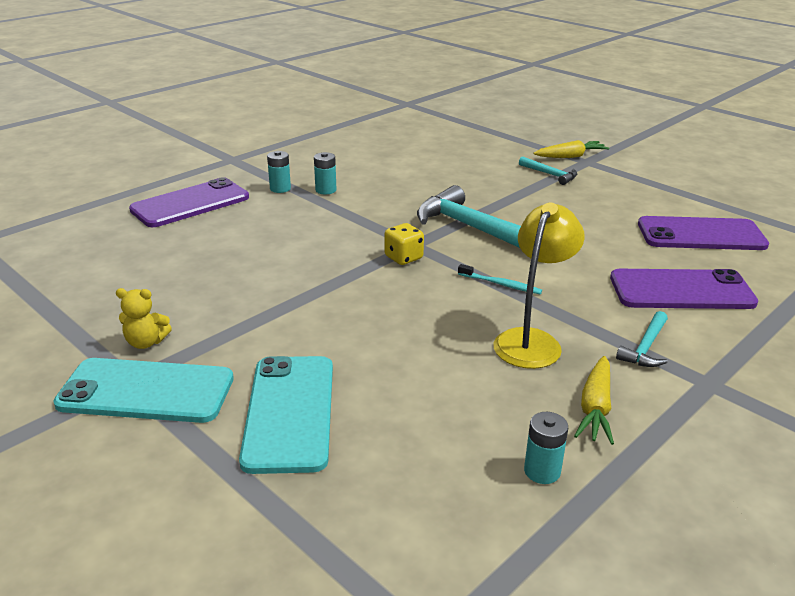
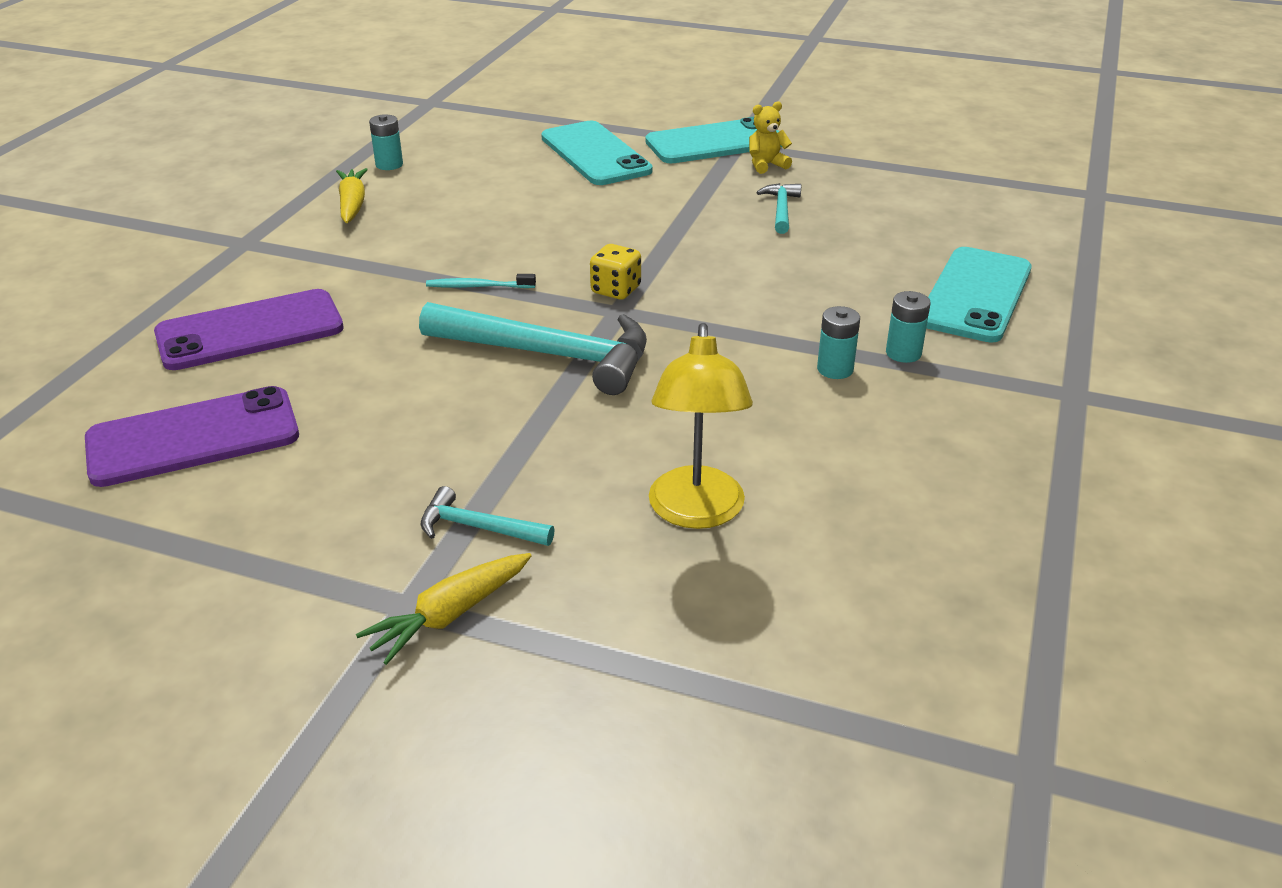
camera: 155 degrees right, 5 degrees up
purple phone [129,177,249,227] -> turquoise phone [926,247,1032,342]
yellow lamp [493,203,585,369] -> yellow lamp moved to [649,323,753,529]
turquoise hammer [616,311,668,367] -> turquoise hammer moved to [756,183,801,234]

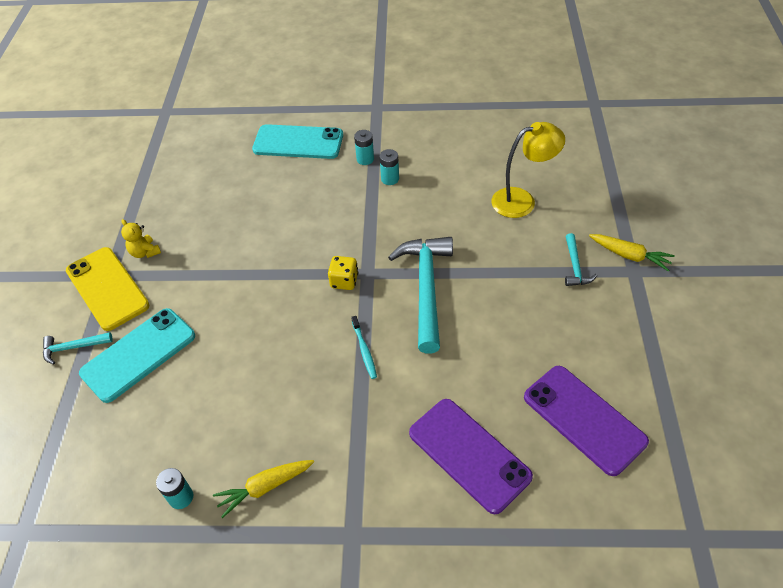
camera: 105 degrees left, 15 degrees up
turquoise phone [645,117,782,163] -> yellow phone [66,247,149,331]
turquoise hammer [756,183,801,234] -> turquoise hammer moved to [43,332,113,364]

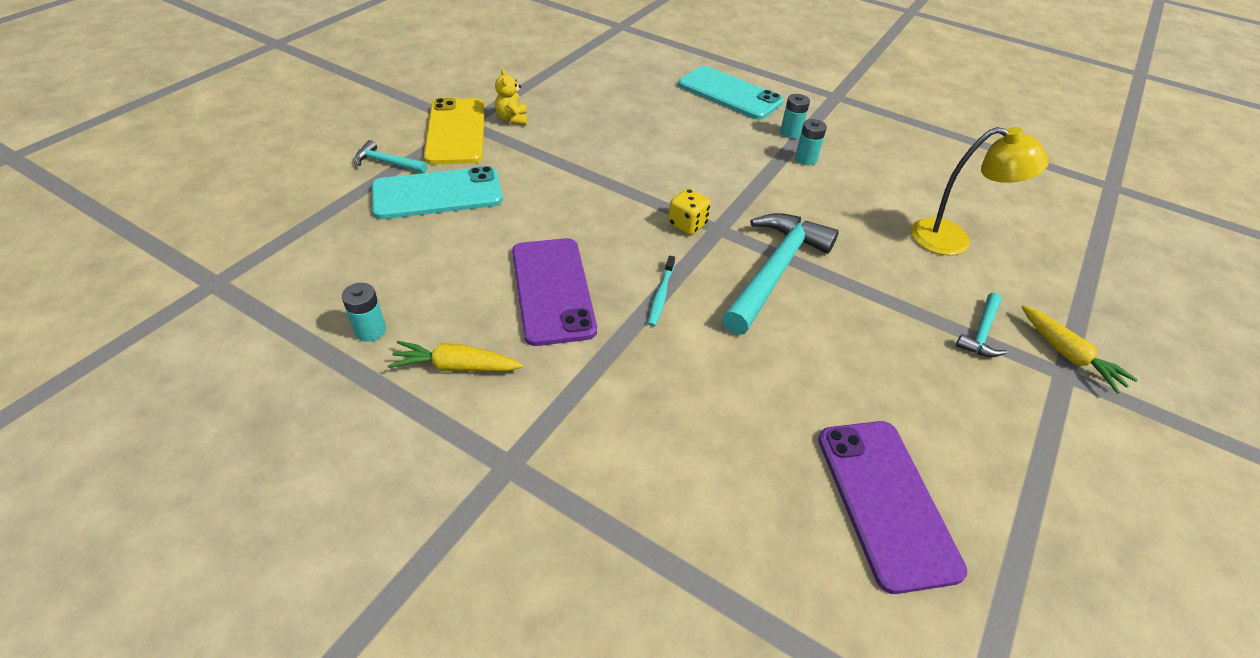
camera: 25 degrees right, 5 degrees down
purple phone [409,399,533,514] -> purple phone moved to [512,238,597,346]

